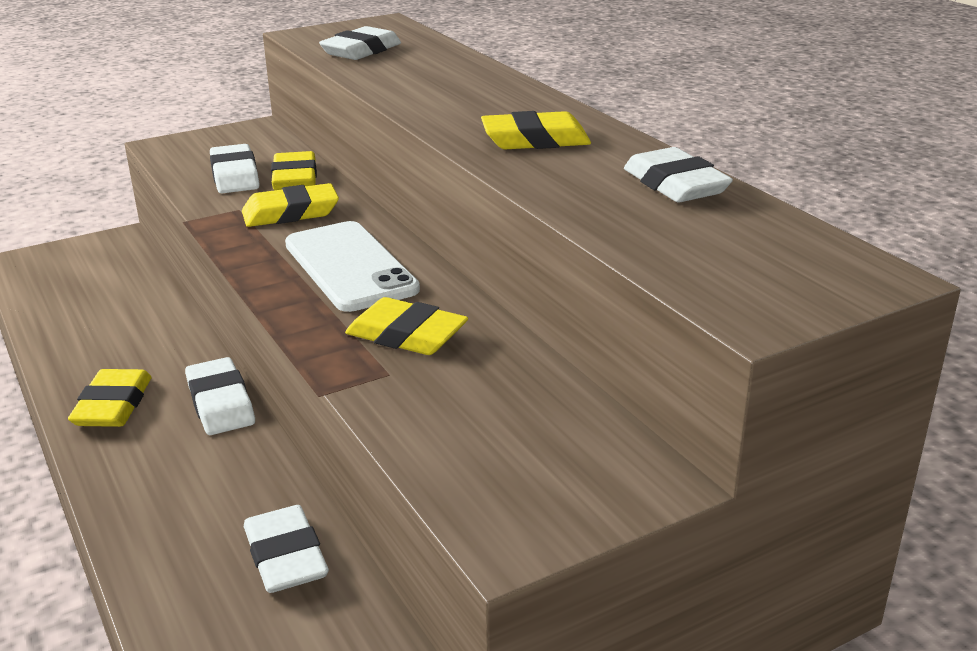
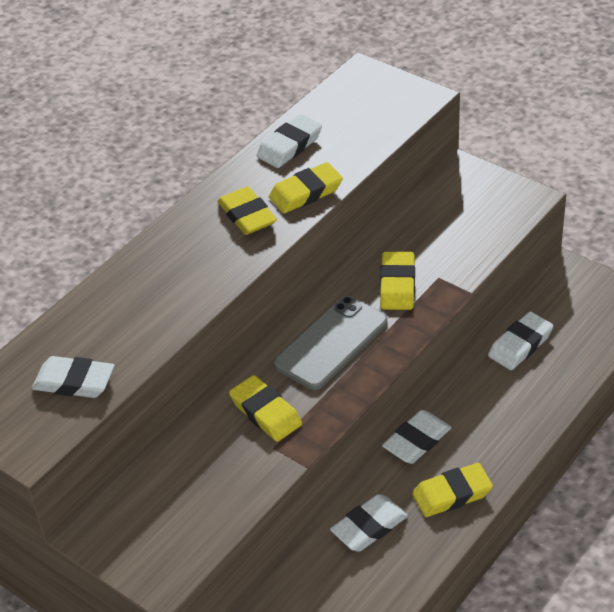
camera: 110 degrees left, 15 degrees up
white eraser [210,144,259,193] -> white eraser moved to [330,494,408,552]
yellow eraser [271,151,317,190] -> yellow eraser moved to [269,162,343,213]
white phone [285,221,420,312] -> grey phone [274,296,388,390]

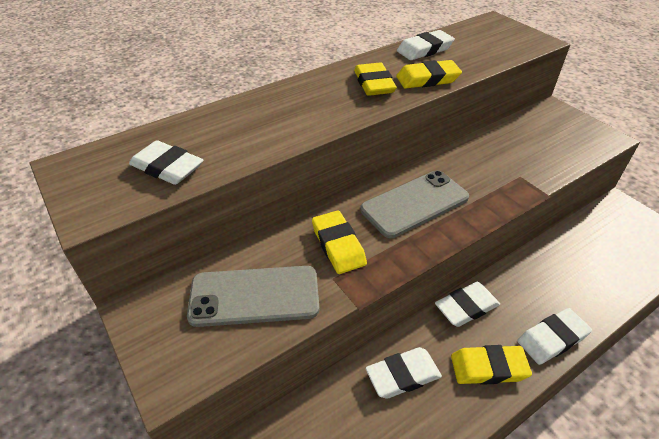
camera: 15 degrees right, 0 degrees up
yellow eraser [380,252,415,310] -> none
white eraser [488,311,553,370] -> white eraser moved to [517,308,592,365]
none -> grey phone [187,266,319,327]

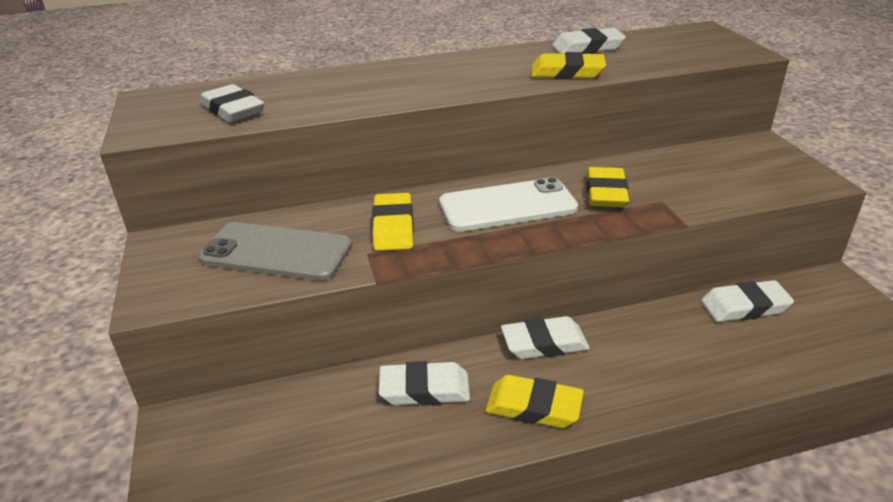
camera: 20 degrees right, 10 degrees down
yellow eraser [354,62,397,96] -> yellow eraser moved to [587,167,629,207]
grey phone [360,170,469,238] -> white phone [439,177,578,232]
white eraser [517,308,592,365] -> white eraser moved to [701,280,794,322]

